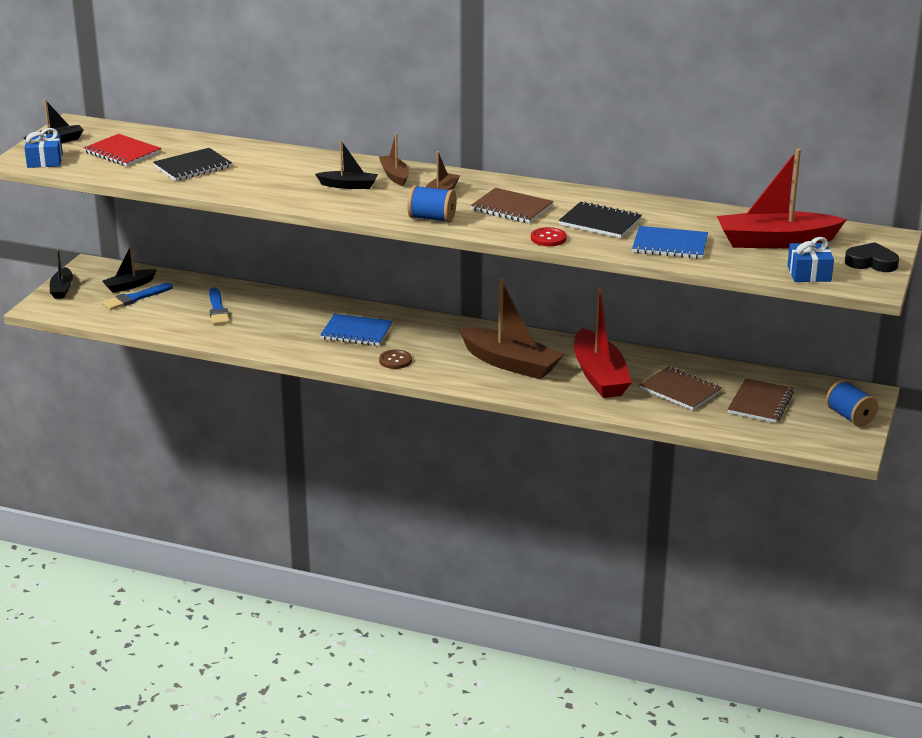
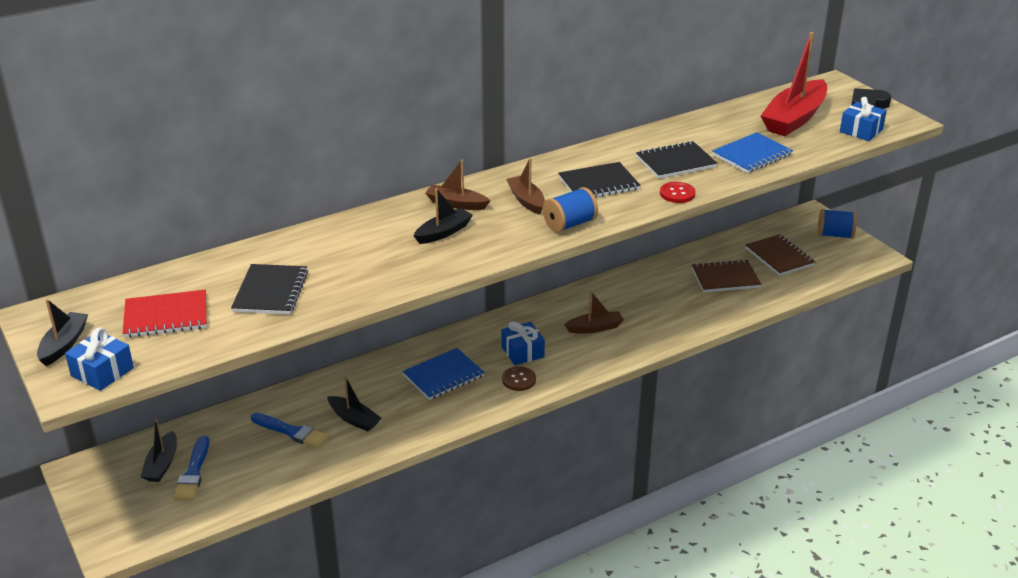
camera: 50 degrees left, 5 degrees up
black boat [50,247,73,299] -> black boat moved to [327,376,381,431]
brown boat [458,278,564,379] -> brown boat [564,291,624,334], size x0.52
brown notebook [471,188,554,223] -> black notebook [558,162,641,198]
red boat [574,288,632,398] -> none
none -> blue gift [501,321,545,365]

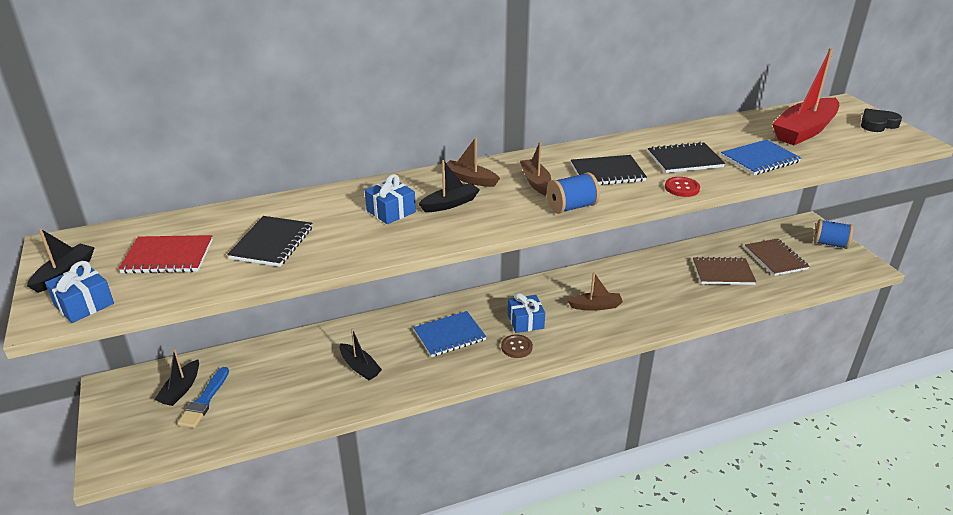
camera: 10 degrees right, 0 degrees up
blue brush [251,413,329,449] -> none
blue gift [840,97,887,141] -> blue gift moved to [365,174,416,224]

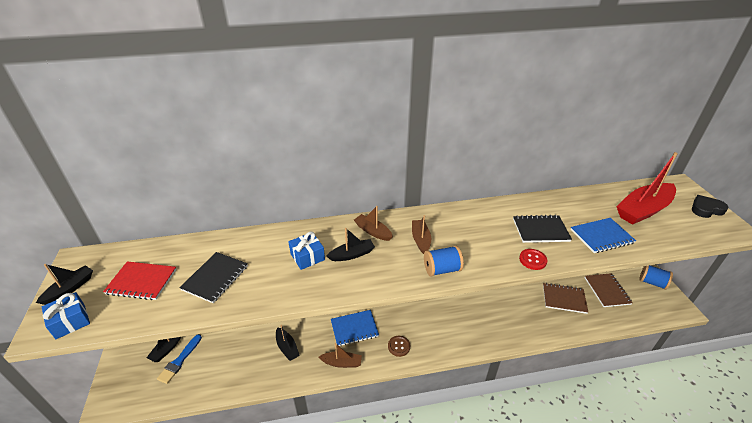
camera: 10 degrees right, 5 degrees up
blue gift [508,293,545,333] -> none
brown boat [567,272,623,311] -> brown boat moved to [319,343,362,368]
black notebook [571,155,647,185] -> none

